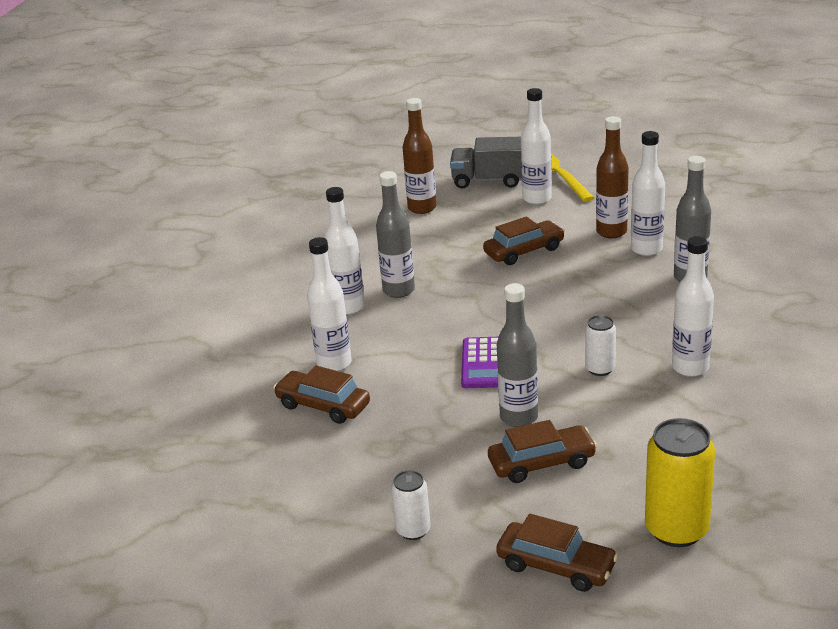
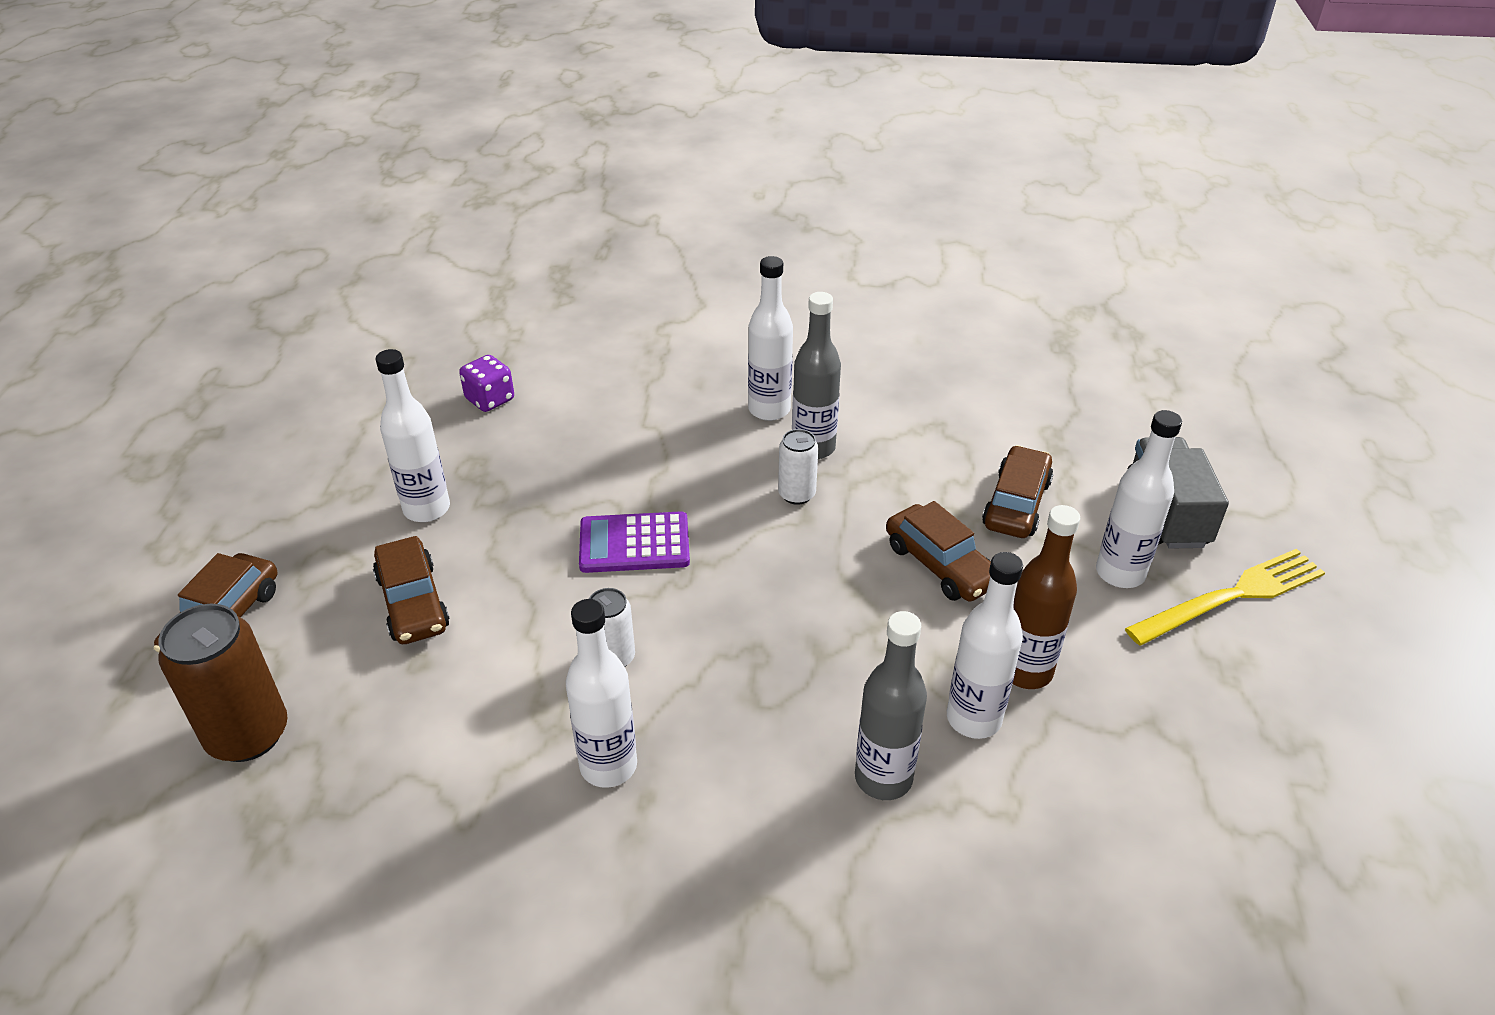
camera: 80 degrees right, 10 degrees up
brown car [273,365,370,424] -> brown car moved to [982,445,1053,538]
white bottle [307,237,352,371] -> white bottle moved to [376,349,450,522]
white can [391,470,431,540] -> white can moved to [778,429,818,505]
brown bottle [402,98,436,214] -> none
grey bottle [497,283,538,427] -> none
yellow can [645,418,715,547] -> brown can [159,604,288,762]
none -> purple dice [459,355,514,412]

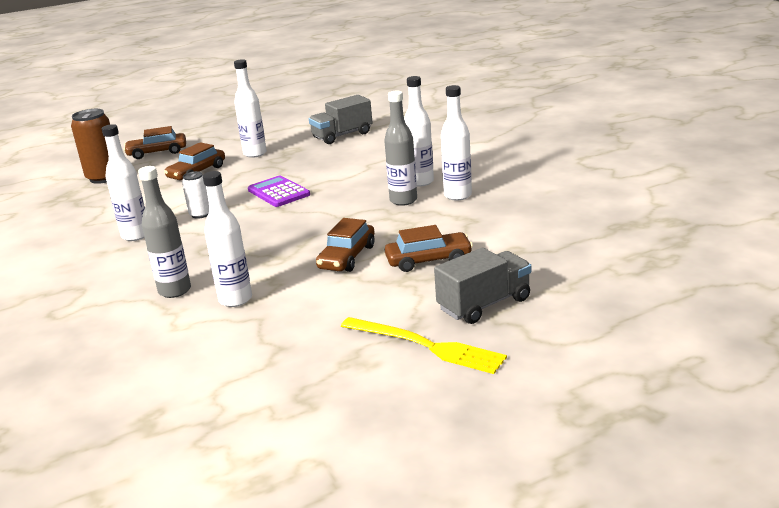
camera: 60 degrees right, 15 degrees down
purple dice [459,355,514,412] -> grey truck [309,95,373,144]
white can [778,429,818,505] -> none
brown bottle [1013,505,1080,689] -> none
white bottle [1096,410,1182,588] -> white bottle moved to [441,85,472,201]

